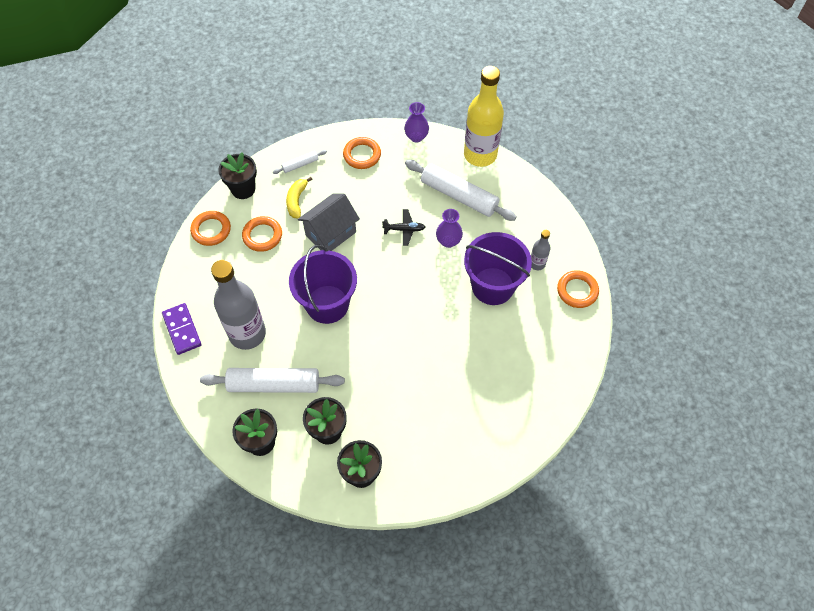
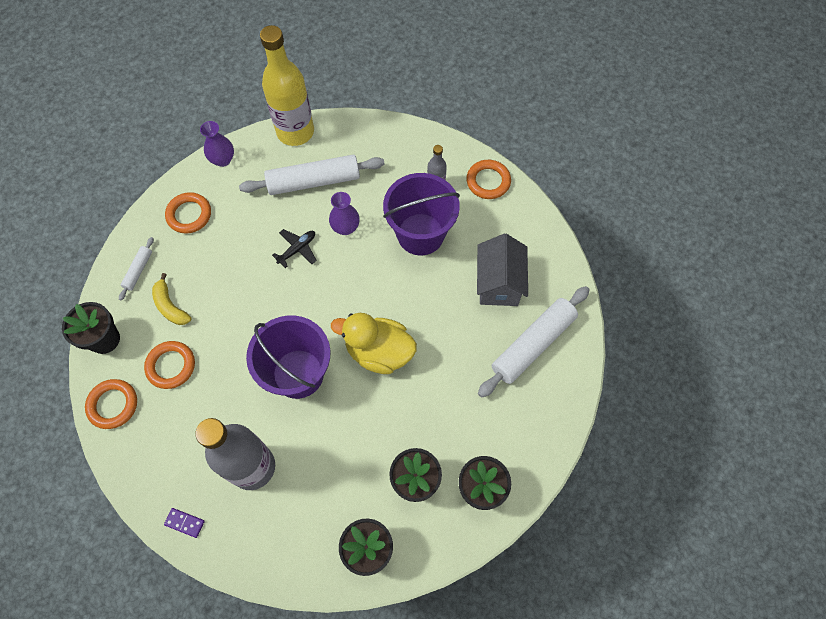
camera: 45 degrees left, 5 degrees up
purple domino [162,303,201,355] -> purple domino [164,508,205,538], size x0.56
white rolling pin [200,368,345,393] -> white rolling pin moved to [478,286,590,398]
grey house [298,194,360,251] -> grey house moved to [477,234,528,306]
none -> yellow duck [331,313,417,374]

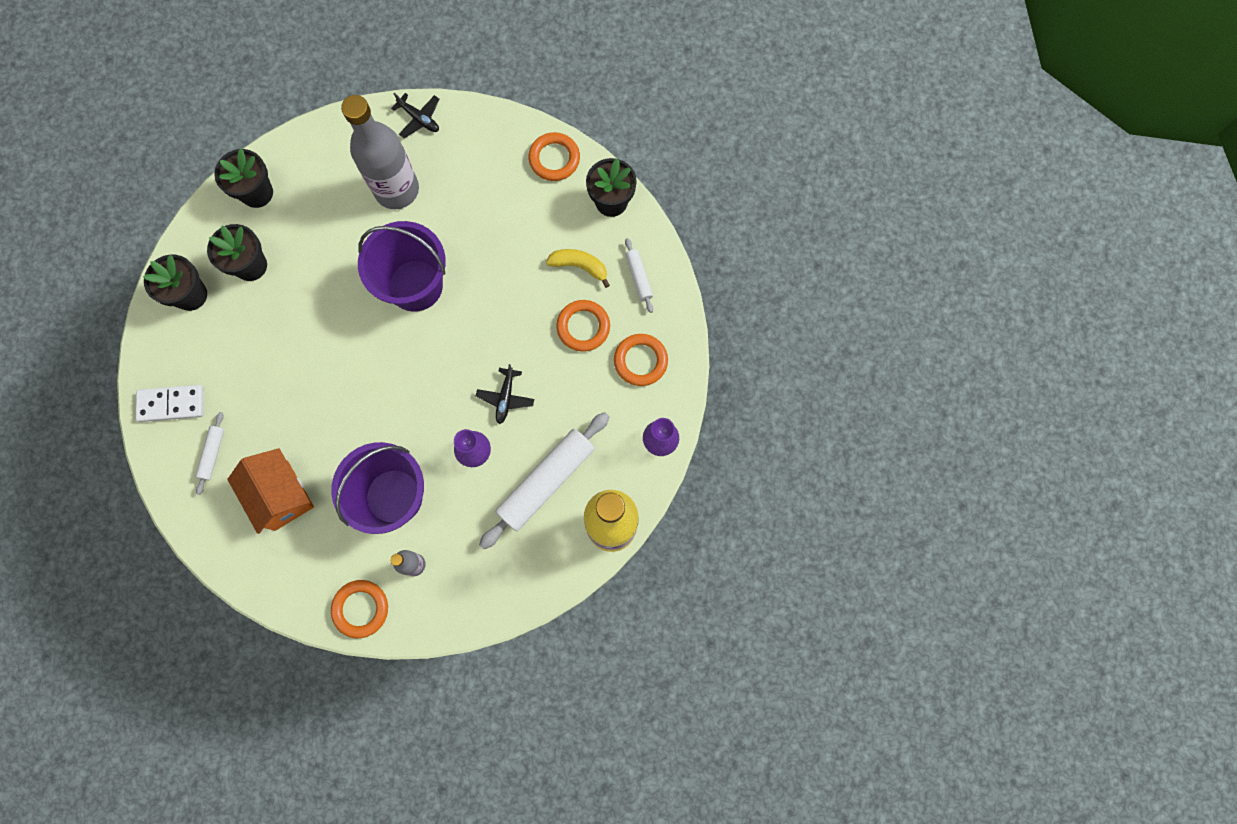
camera: 145 degrees right, 10 degrees up
orange ring [144,341,195,389] -> orange ring moved to [556,300,610,352]
purple domino [164,508,205,538] -> black plane [391,93,439,138]
yellow duck [331,313,417,374] -> none
grey house [477,234,528,306] -> orange house [227,448,314,534]
white rolling pin [478,286,590,398] -> white rolling pin [195,412,224,495], size x0.47
none -> white domino [136,385,204,422]

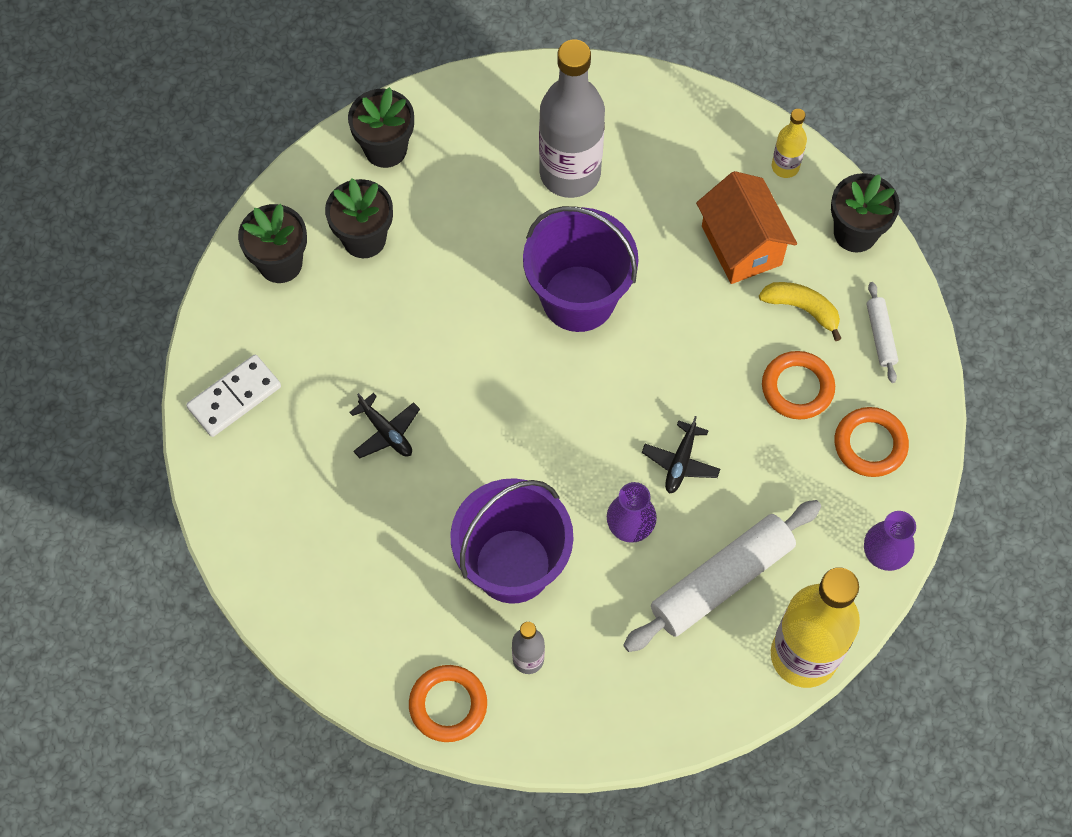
camera: 10 degrees right, 10 degrees down
white domino [136,385,204,422] -> white domino turned 45 degrees counterclockwise [186,355,281,437]
white rolling pin [195,412,224,495] -> none
orange house [227,448,314,534] -> orange house moved to [696,171,797,284]
black plane [391,93,439,138] -> black plane moved to [349,393,420,458]
orange ring [528,132,580,181] -> yellow bottle [772,109,807,178]

